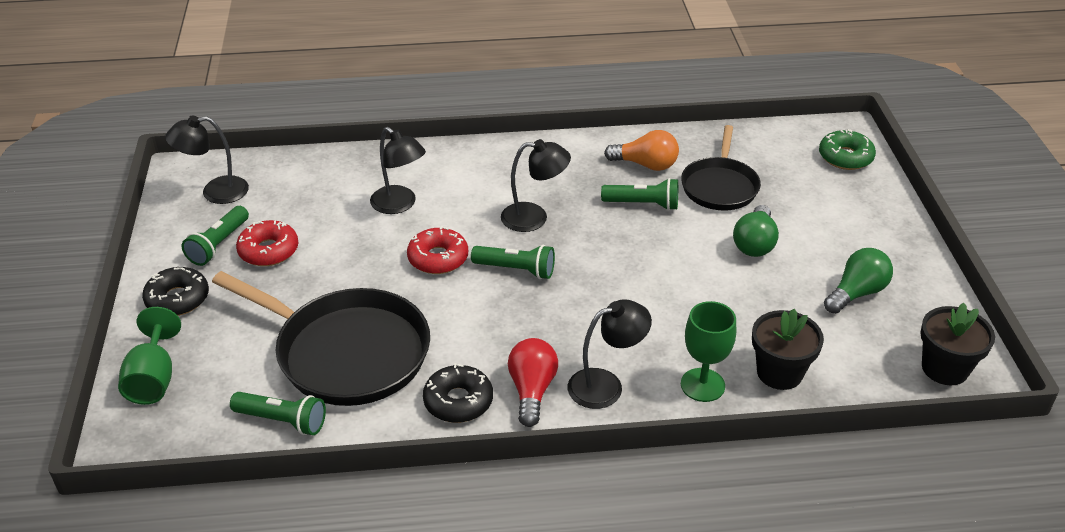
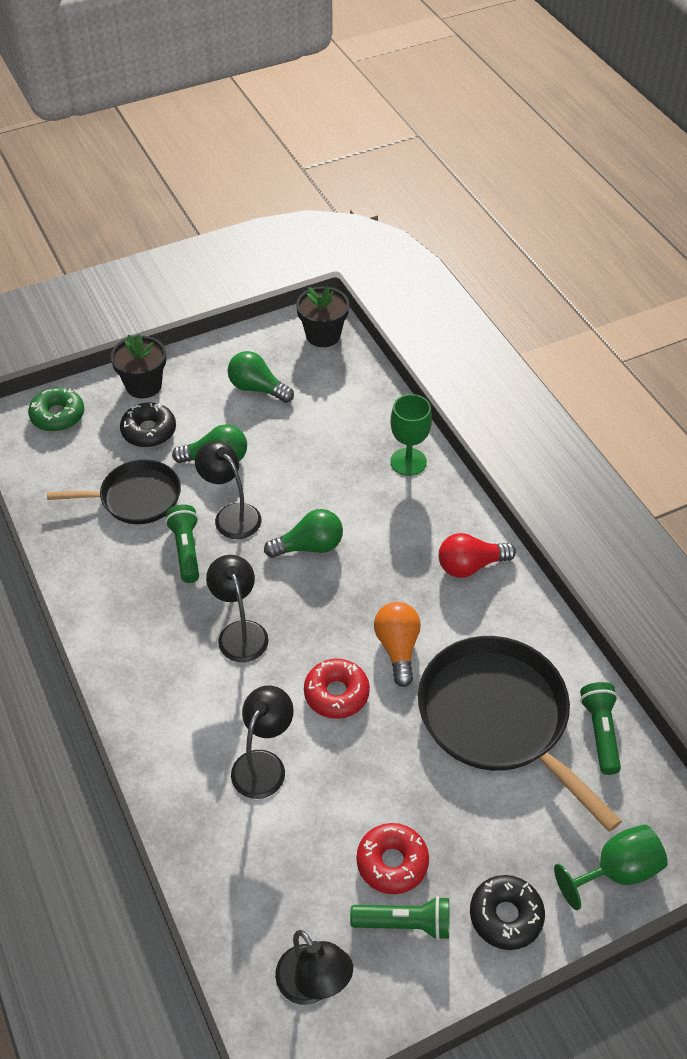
camera: 110 degrees left, 10 degrees up
black pan [212,271,430,406] -> black pan turned 45 degrees counterclockwise [418,636,622,832]
black donut [423,363,493,423] -> black donut moved to [120,402,176,447]
green flashlight [471,245,555,279] -> none
black lamp [568,299,652,409] -> black lamp moved to [195,442,262,539]
orange light bulb [604,130,679,171] -> orange light bulb moved to [374,602,421,687]
black flower pot [752,309,824,390] -> black flower pot moved to [110,334,166,398]
none -> green light bulb [264,509,343,558]

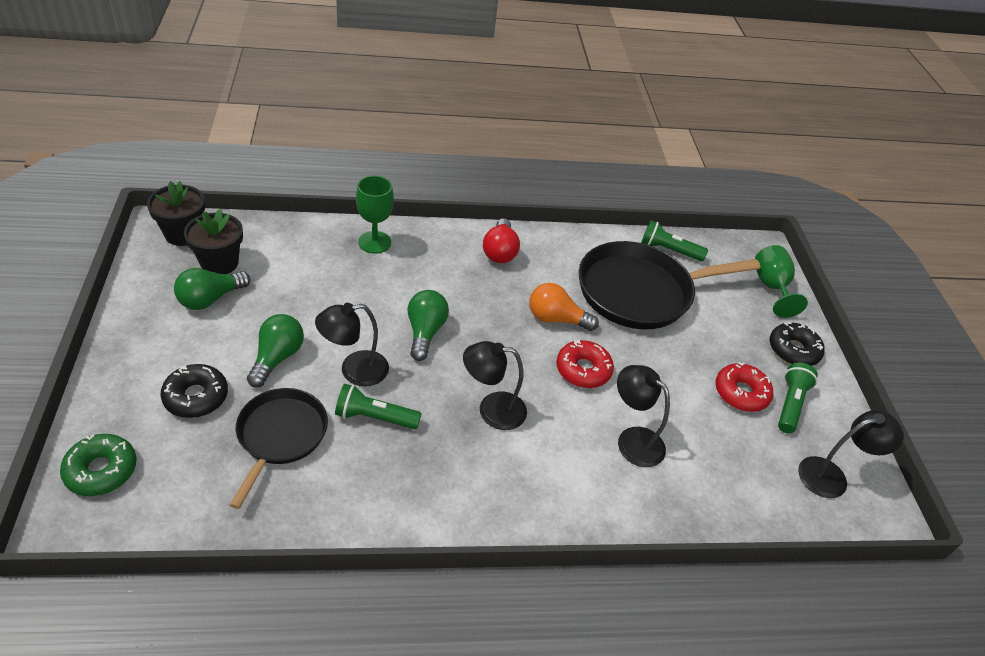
camera: 75 degrees left, 5 degrees down
black flower pot [110,334,166,398] -> black flower pot moved to [184,209,243,274]

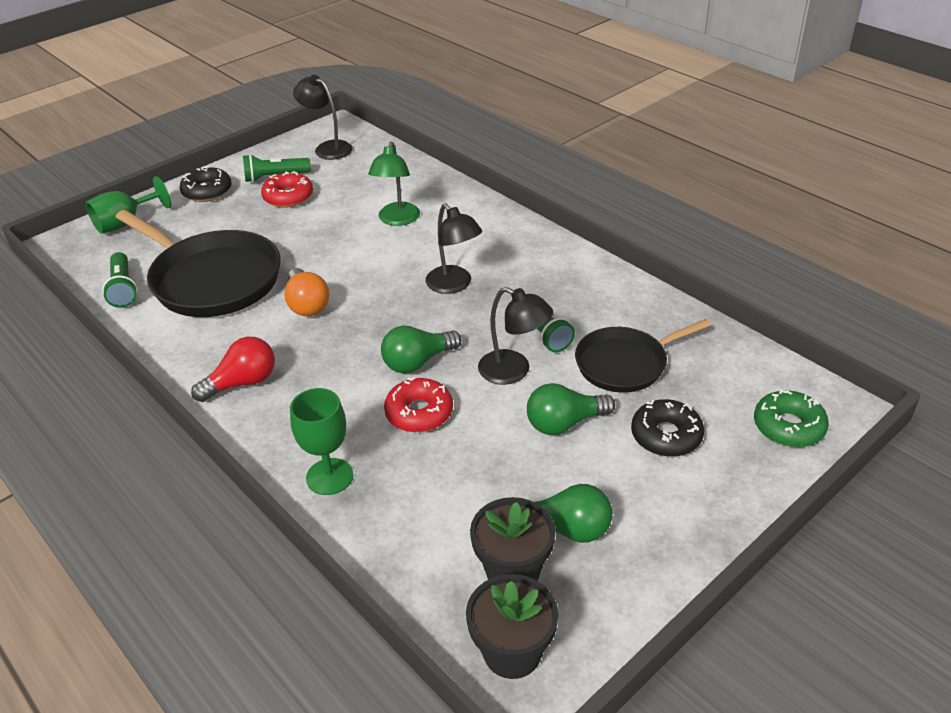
camera: 120 degrees left, 5 degrees down
red donut [556,340,614,388] -> red donut moved to [384,377,453,432]
black lamp [617,365,670,467] -> green lamp [368,142,420,226]

